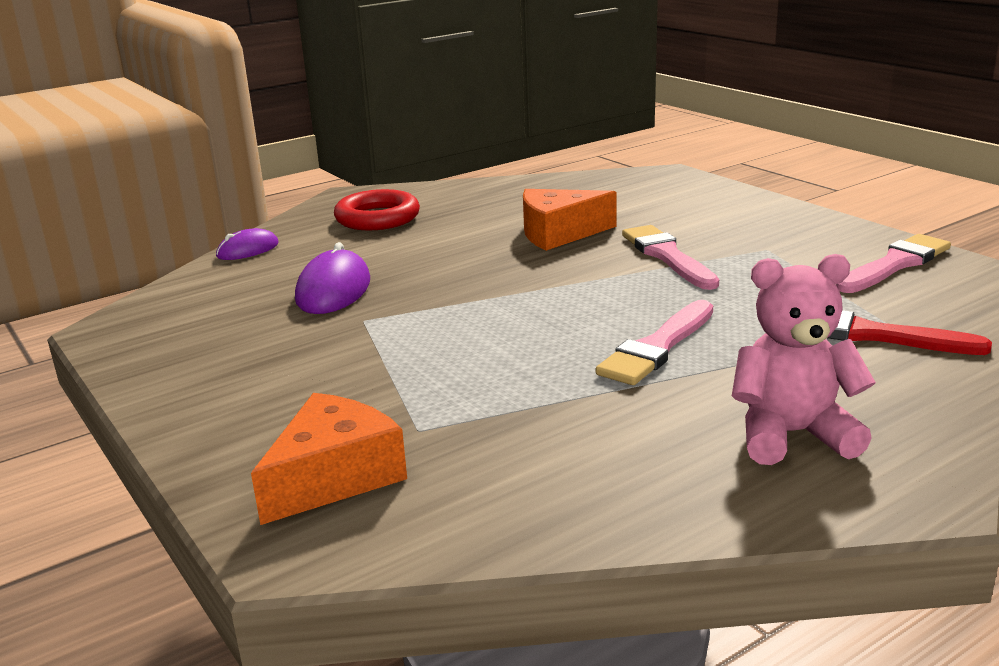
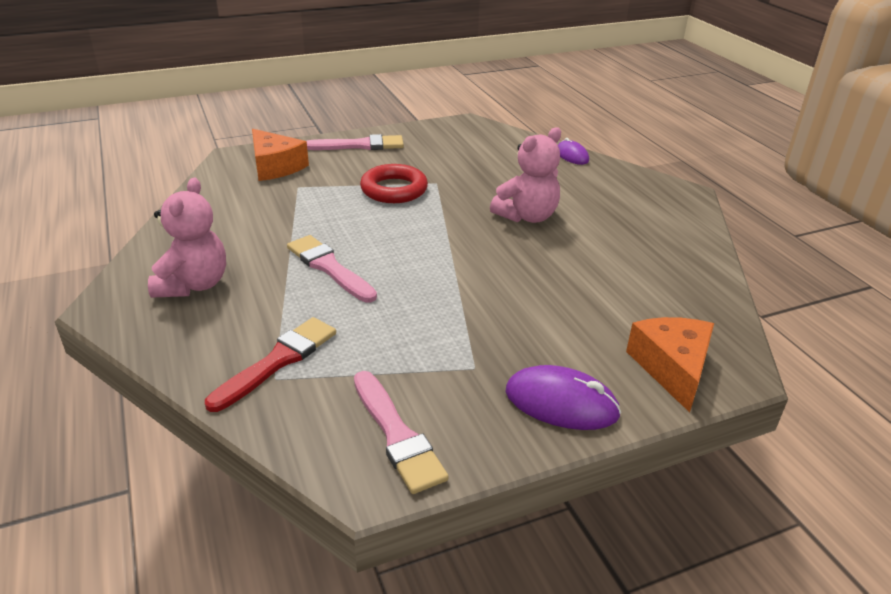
camera: 100 degrees right, 10 degrees up
purple mouse [295,242,370,314] -> purple mouse moved to [505,365,621,430]
red ring [334,189,420,230] -> red ring moved to [360,164,428,203]
orange cheese [523,189,617,251] -> orange cheese moved to [626,317,714,413]
pink brush [622,225,719,290] -> pink brush moved to [307,134,404,150]
none -> pink teddy bear [490,127,561,223]

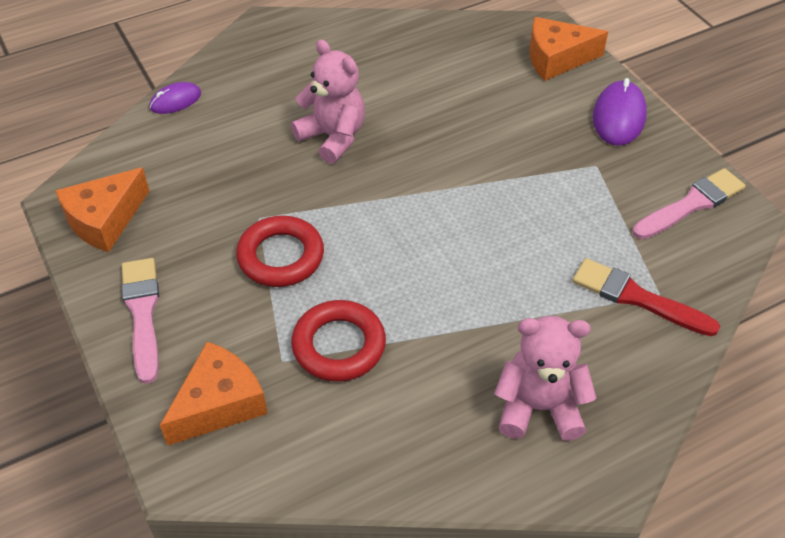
camera: 95 degrees left, 15 degrees up
pink brush [287,235,377,302] -> none
none -> orange cheese [55,167,149,252]
none -> red ring [291,300,386,382]

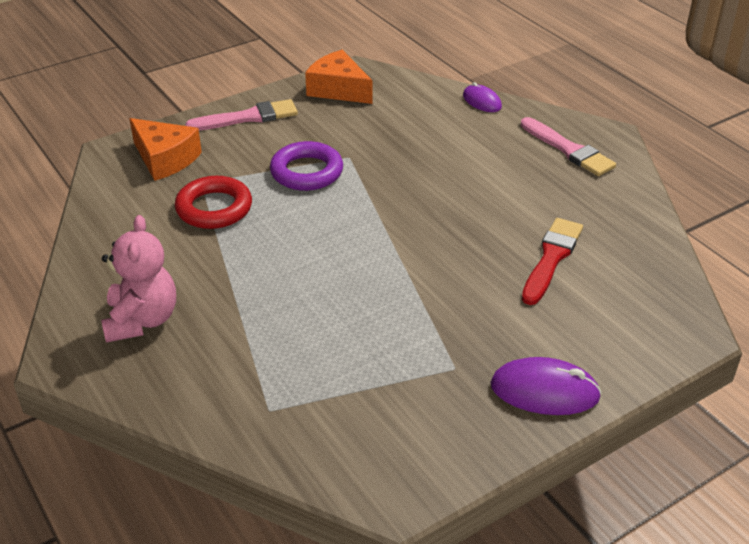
camera: 85 degrees right, 10 degrees down
red ring [236,216,324,287] -> purple ring [270,141,343,191]
pink teddy bear [291,40,365,164] -> none
orange cheese [529,17,608,81] -> none
red brush [572,258,720,336] -> red brush moved to [522,218,583,305]
pink brush [632,168,746,239] -> pink brush moved to [521,117,616,176]

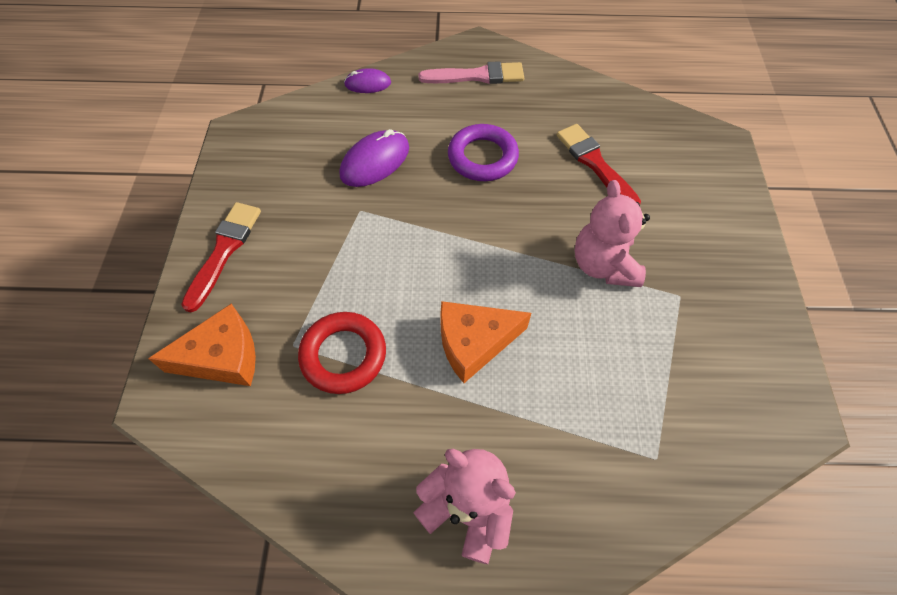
camera: 55 degrees left, 20 degrees up
pink brush [185,99,298,131] -> red brush [181,202,261,313]
purple ring [270,141,343,191] -> purple ring moved to [448,124,519,181]
orange cheese [305,50,372,104] -> orange cheese moved to [440,301,531,383]
purple mouse [490,357,602,415] -> purple mouse moved to [339,129,409,187]
none -> pink teddy bear [575,180,650,287]

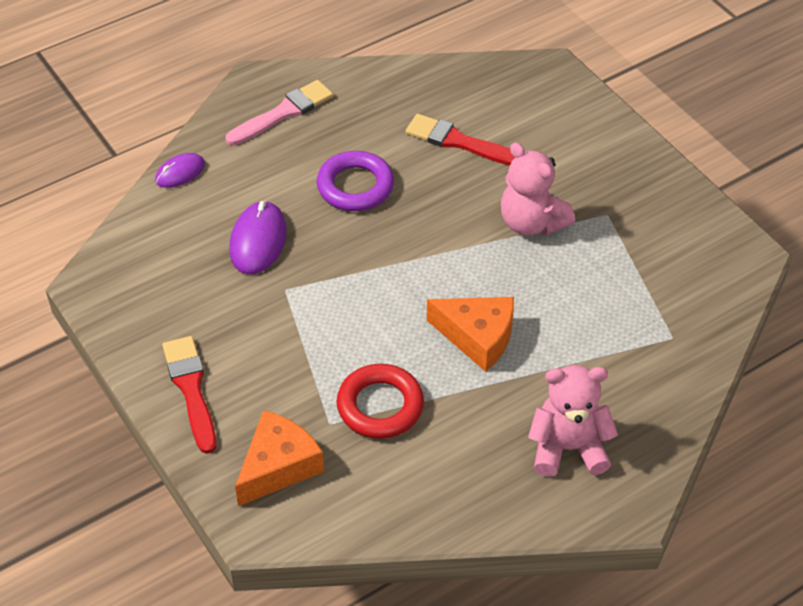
camera: 35 degrees left, 10 degrees down
orange cheese [440,301,531,383] -> orange cheese turned 105 degrees counterclockwise [427,297,514,372]

